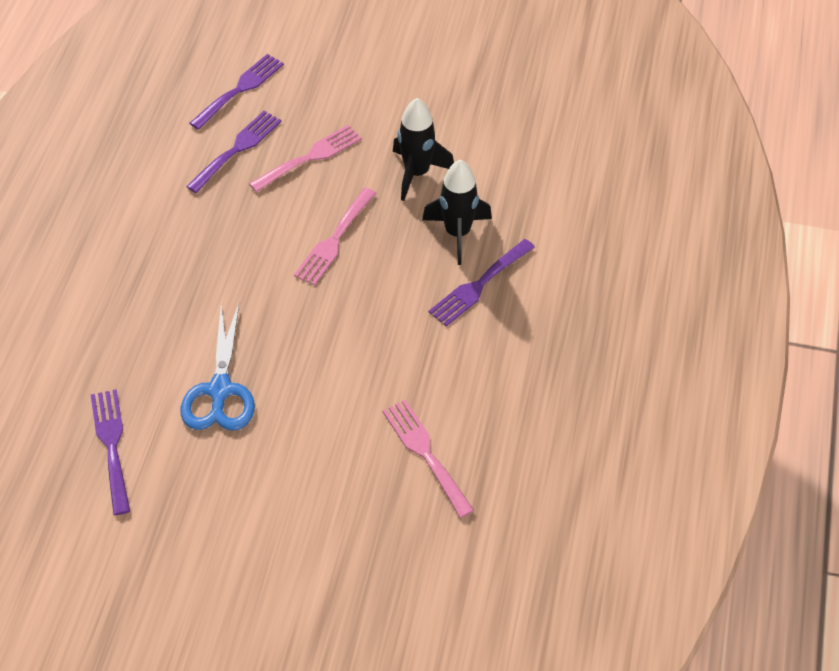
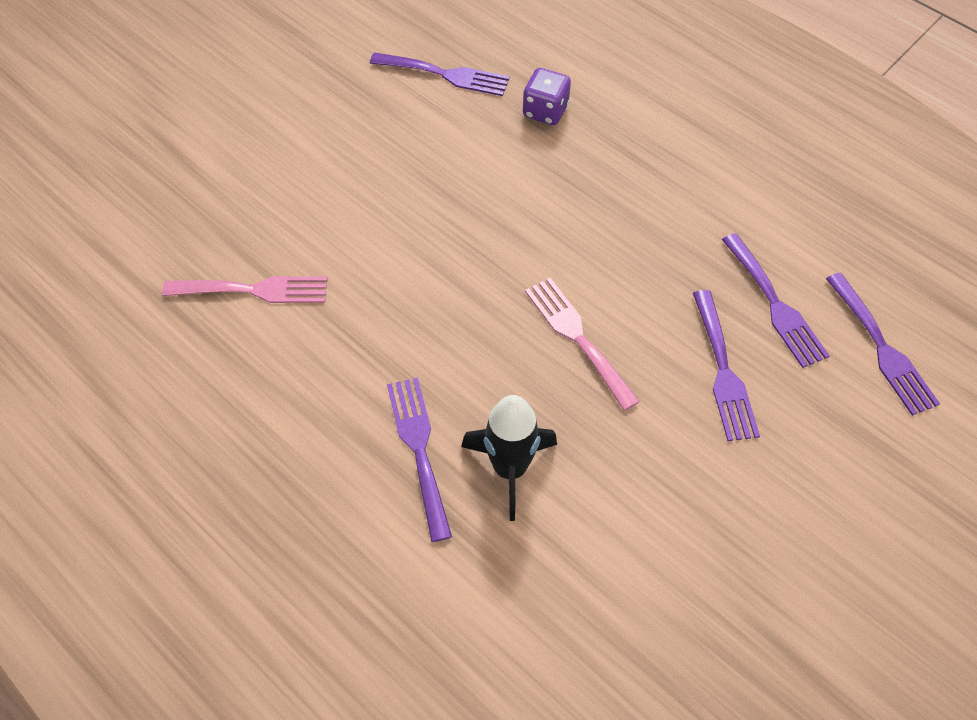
camera: 120 degrees right, 5 degrees up
blue scissors [181,303,255,431] -> none
pink fork [249,125,362,192] -> purple fork [693,290,760,441]
black rocket [393,98,454,201] -> none
none -> purple dice [523,68,571,125]

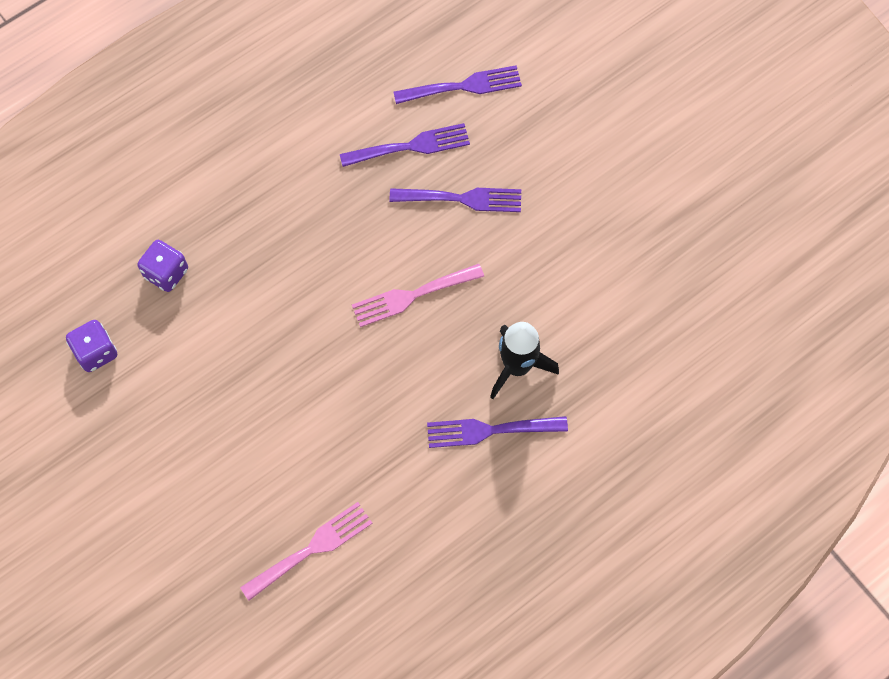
camera: 80 degrees left, 10 degrees up
pink fork [162,276,328,303] -> pink fork turned 45 degrees clockwise [240,502,373,601]
purple fork [370,52,510,96] -> purple dice [66,320,117,372]

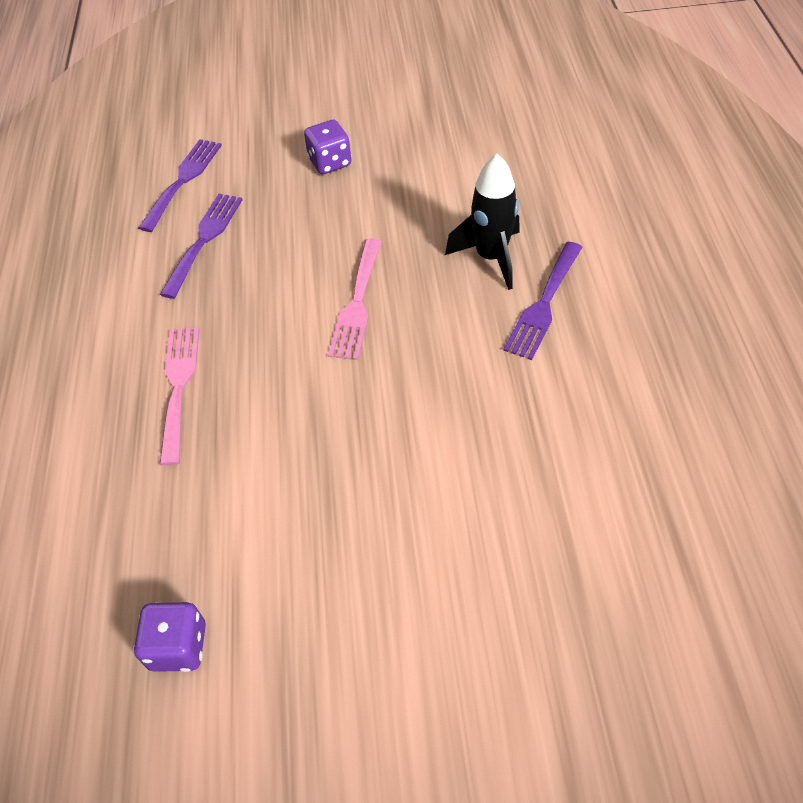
camera: 55 degrees left, 15 degrees down
purple dice [137,240,188,292] -> purple dice moved to [304,120,351,174]
pink fork [240,502,373,601] -> pink fork moved to [159,327,200,466]
purple fork [390,188,521,212] -> none

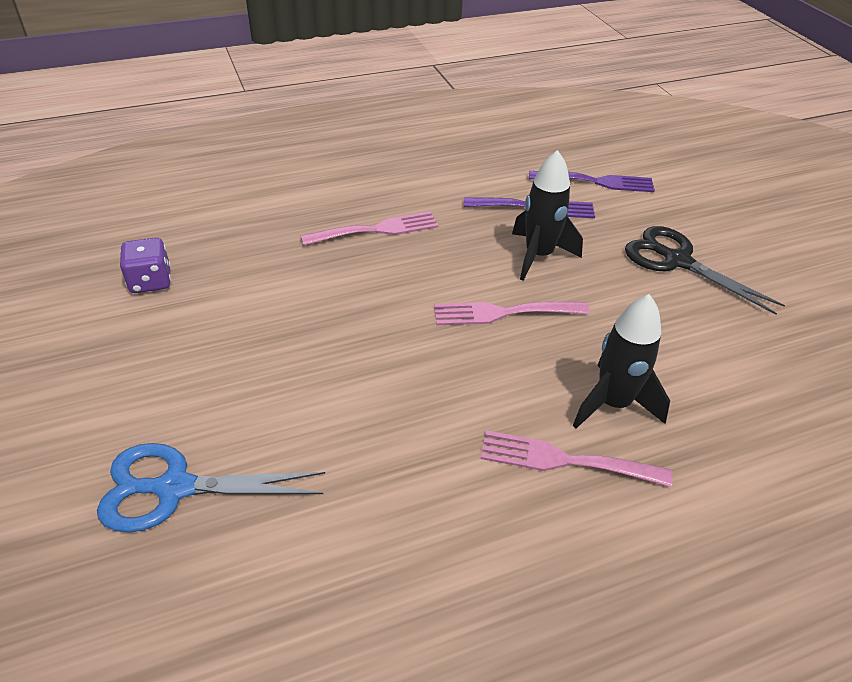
camera: 70 degrees right, 10 degrees down
purple dice [304,120,351,174] -> black scissors [625,226,785,315]
purple fork [503,242,583,360] -> pink fork [481,430,673,487]
none -> blue scissors [97,443,325,533]
none -> black rocket [512,150,583,281]

